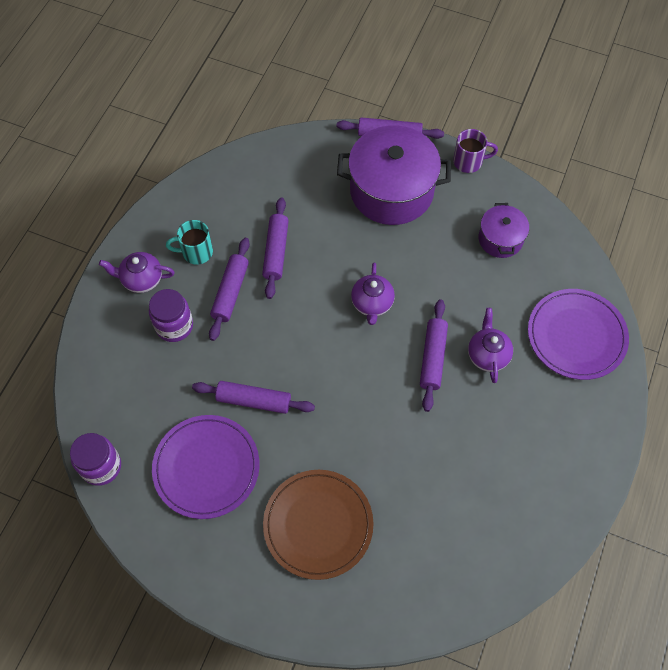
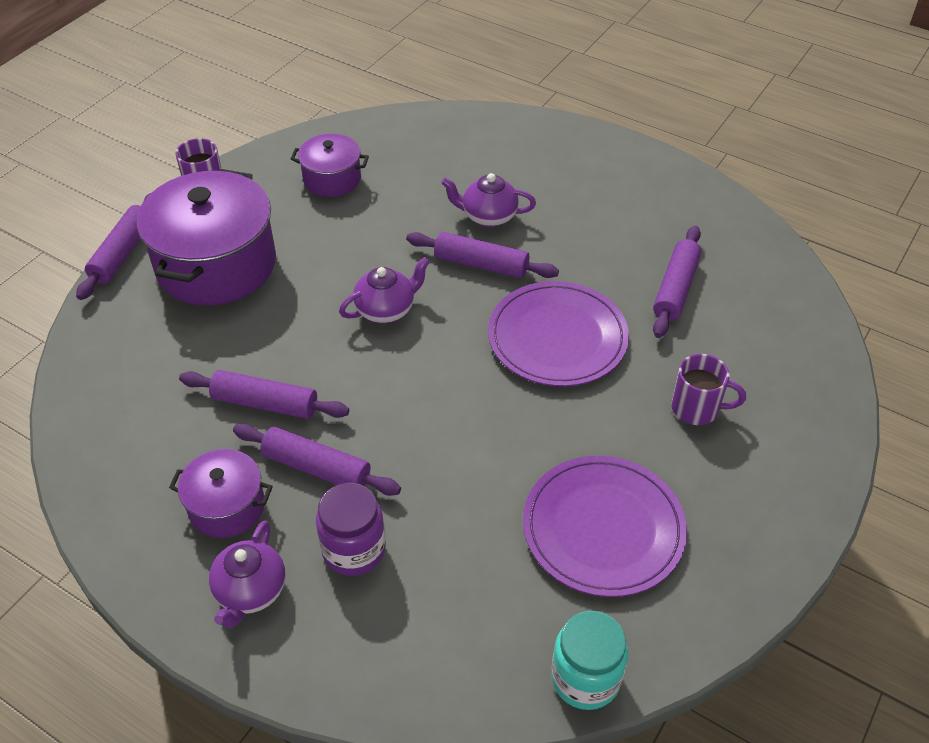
camera: 80 degrees left, 15 degrees down
purple jar [70,433,121,486] -> turquoise jar [551,611,628,710]
turquoise mug [166,220,213,265] -> purple pot [169,449,273,538]
purple rolling pin [192,381,315,414] -> purple rolling pin moved to [653,226,701,338]
brown plate [263,470,374,580] -> purple mug [671,354,746,425]
purple teapot [351,263,395,325] -> purple teapot turned 45 degrees counterclockwise [339,257,430,323]
purple plate [528,289,629,380] -> purple plate moved to [488,281,629,386]

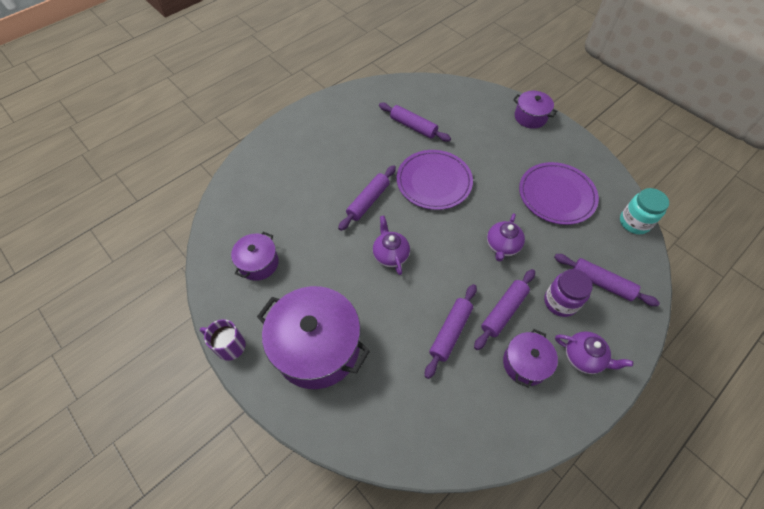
camera: 75 degrees left, 10 degrees up
purple rolling pin [76,193,151,300] -> purple rolling pin moved to [554,254,660,306]
purple teapot [441,173,536,227] -> purple teapot moved to [487,213,525,262]
purple mug [671,354,746,425] -> none
none -> purple pot [513,91,557,129]

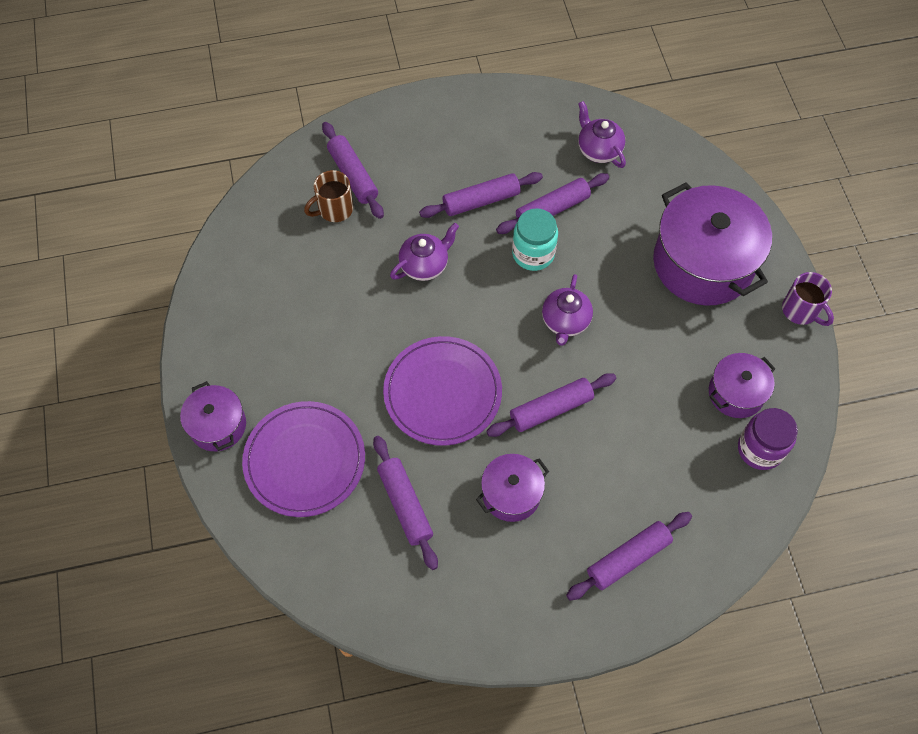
camera: 150 degrees left, 5 degrees up
purple pot [503,329,558,388] -> purple pot moved to [476,454,549,522]
purple plate [519,162,599,225] -> purple plate moved to [242,401,365,517]
purple jar [544,269,593,317] -> purple jar moved to [738,408,798,470]
purple teapot [555,331,633,374] -> purple teapot moved to [578,101,626,168]
turquoise jar [620,188,669,234] -> turquoise jar moved to [512,208,558,271]
none -> brown mug [304,170,353,222]
none -> purple rolling pin [566,512,692,600]

